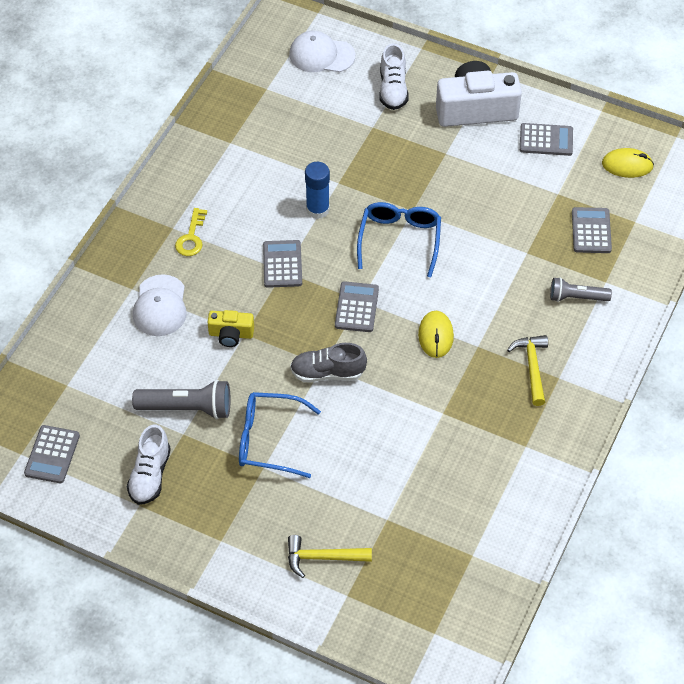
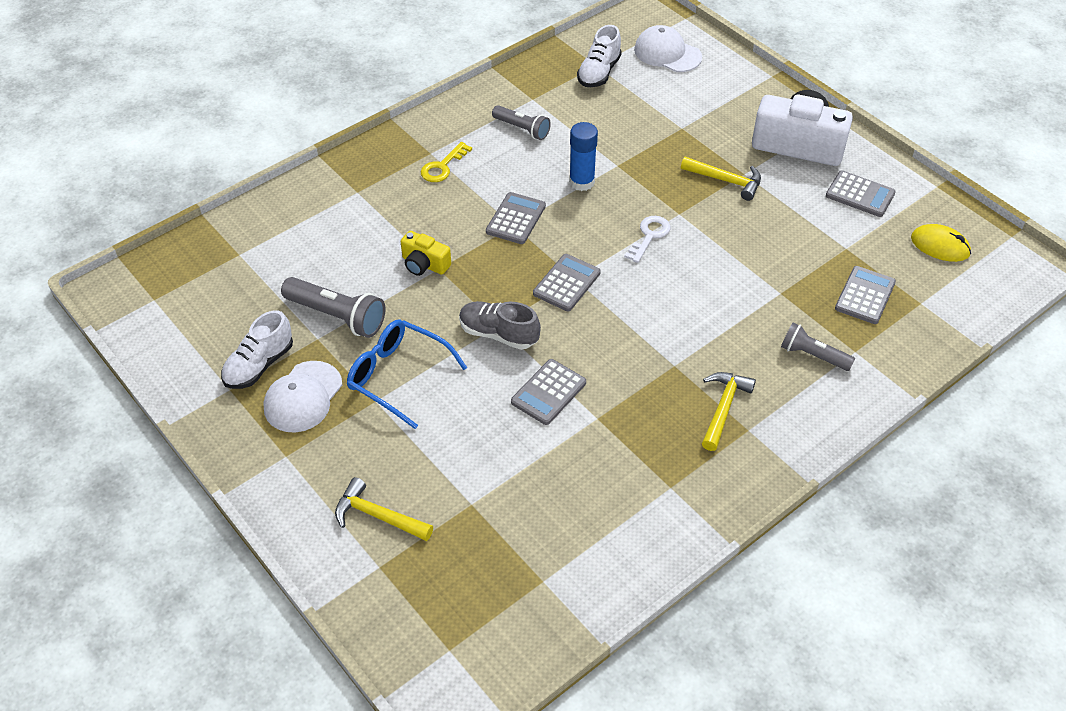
camera: 25 degrees right, 5 degrees down
grey calculator [24,425,80,483] -> grey calculator moved to [511,359,586,425]
white cap [133,274,187,336] -> white cap moved to [263,361,342,432]
blue glasses [357,202,441,277] -> white key [624,216,670,263]
white shoe [379,43,409,110] -> white shoe moved to [577,25,622,87]
yellow mouse [418,311,454,358] -> none
none -> grey flashlight [492,105,551,140]
none -> yellow hammer [681,157,761,201]

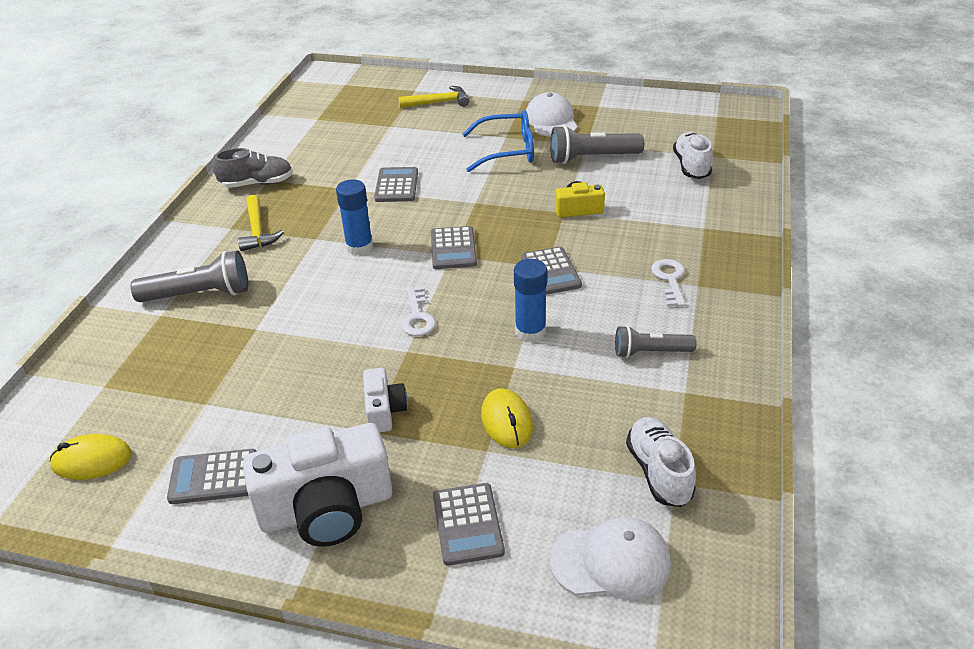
camera: 145 degrees right, 10 degrees down
white shoe [221,310,293,389] -> white shoe moved to [673,132,713,179]
yellow key [420,142,472,182] -> white key [651,259,685,307]
grey shoe [459,301,541,350] -> grey shoe moved to [213,148,293,188]
yellow hammer [681,157,761,201] -> white camera [363,368,408,432]
grey flashlight [781,323,855,371] -> grey flashlight [131,250,248,302], size x1.54
grey calculator [835,266,896,324] -> grey calculator moved to [433,483,505,566]
none -> blue glue stick [336,179,373,255]
none -> yellow mouse [481,388,533,448]

